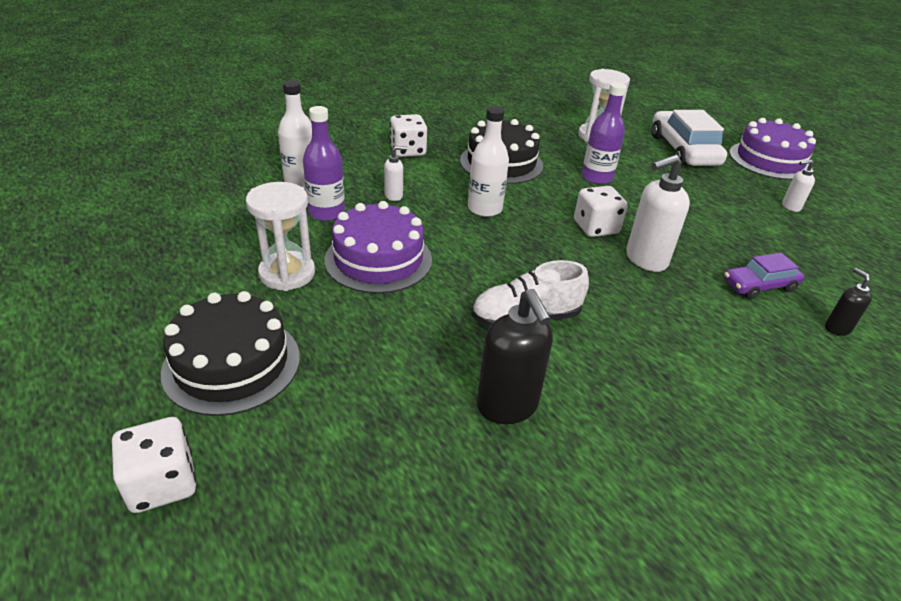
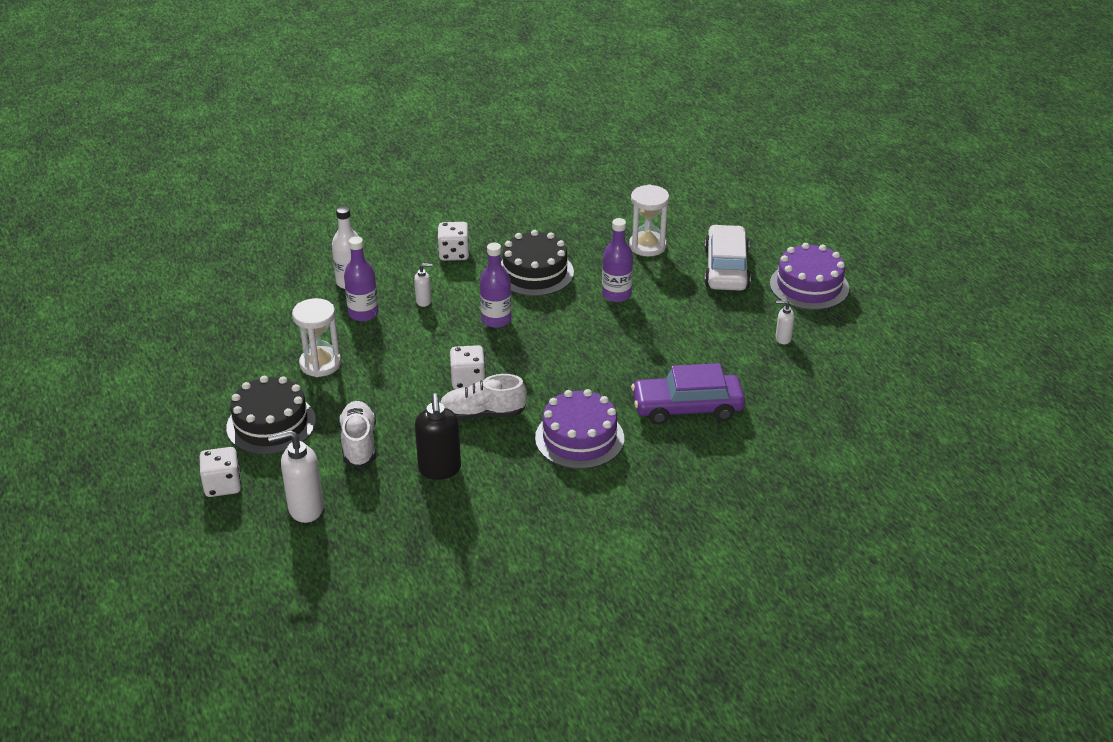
camera: 15 degrees right, 0 degrees up
purple cake [324,201,432,294] -> purple cake moved to [535,389,624,469]
white bottle [468,106,509,217] -> purple bottle [480,242,512,328]
white dice [574,186,628,237] -> white dice moved to [450,345,486,389]
white soap dispenser [626,155,690,272] -> white soap dispenser moved to [268,430,324,523]
purple car [724,253,804,299] -> purple car [631,363,745,424], size x1.74
black soap dispenser [825,268,872,336] -> none
none -> white shoe [339,401,376,467]

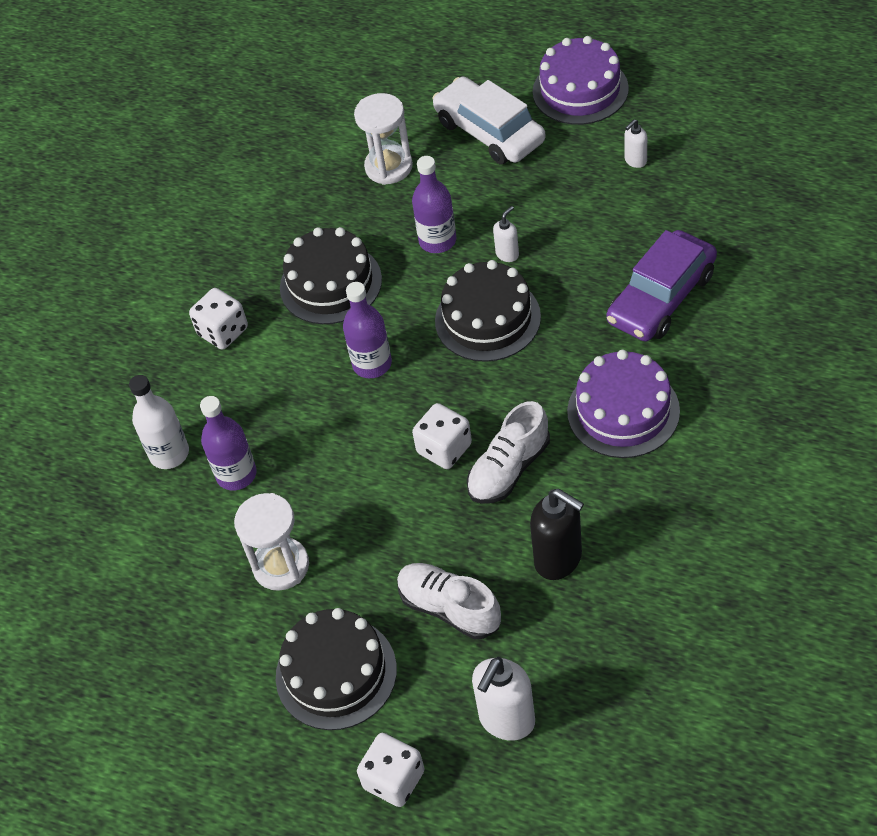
camera: 40 degrees left, 15 degrees up
white soap dispenser [414,263,433,307] -> white soap dispenser moved to [493,206,519,262]
none -> black cake [435,260,541,362]

